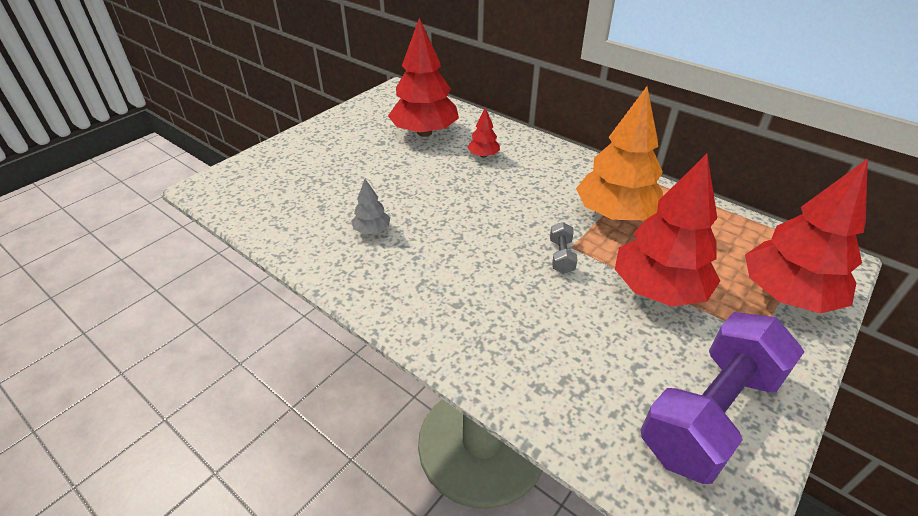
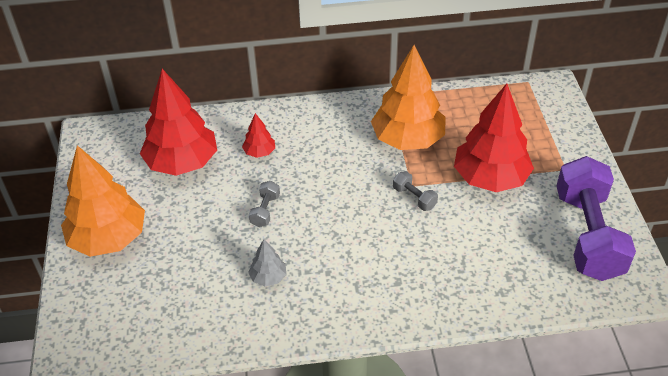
camera: 45 degrees left, 5 degrees up
red tree [745,158,868,313] -> none
none -> orange tree [61,145,145,257]
none -> grey dumbbell [249,181,280,227]

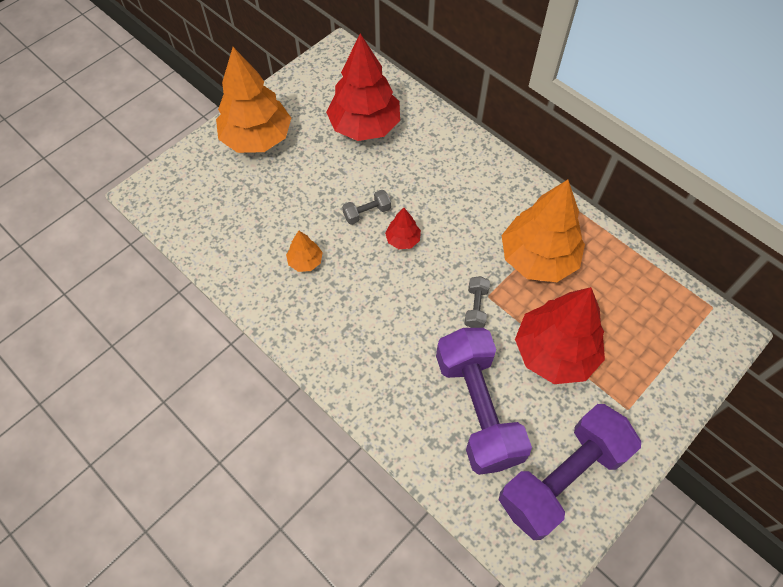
camera: 50 degrees right, 15 degrees up
red tree [242,113,275,158] -> red tree moved to [385,208,421,249]
grey tree [248,239,286,286] -> orange tree [286,230,323,272]
none -> purple dumbbell [436,328,532,475]

